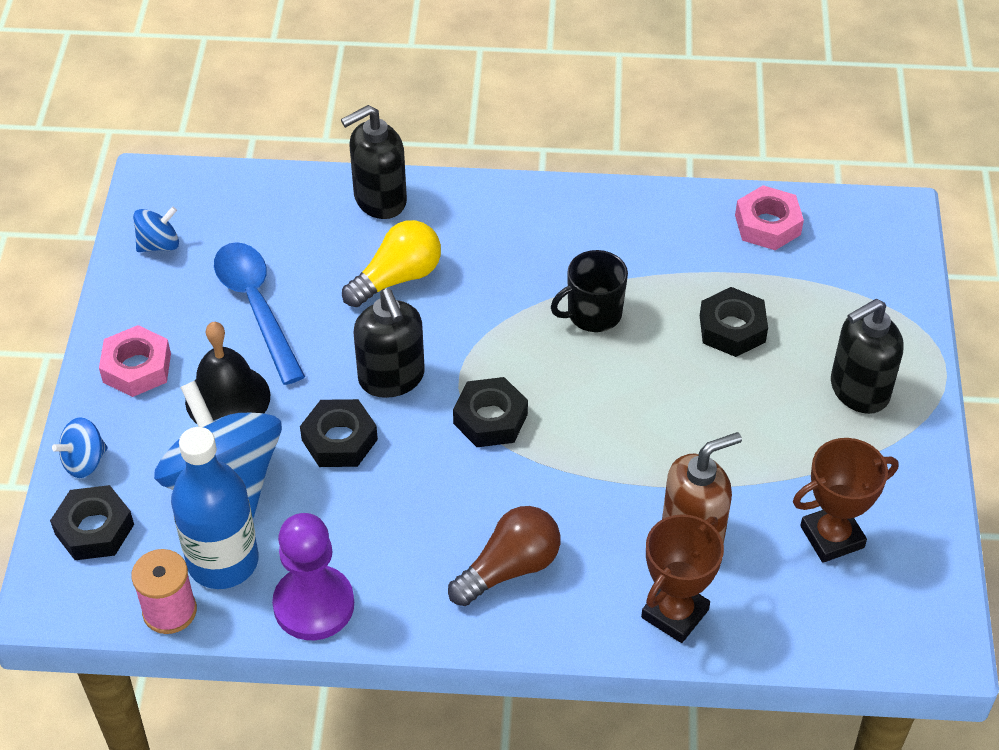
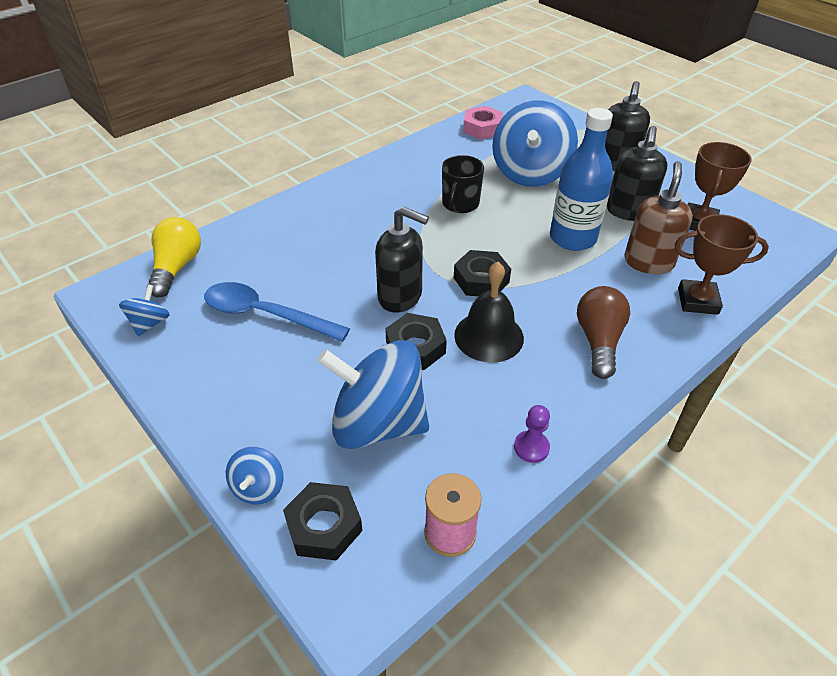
camera: 45 degrees left, 5 degrees down
pink nut [99,325,171,397] -> none
blue bottle [171,427,259,589] -> blue bottle moved to [550,108,613,251]
black bell [185,322,270,424] -> black bell moved to [454,262,524,363]
purple pawn [272,513,354,640] -> purple pawn [514,405,550,463], size x0.50
black soap dispenser [341,105,407,219] -> black soap dispenser moved to [607,126,668,221]
yellow light bulb [342,220,441,307] -> yellow light bulb moved to [147,217,201,297]
brown trophy [641,514,724,643] -> brown trophy turned 75 degrees counterclockwise [674,214,769,315]
black nut [700,287,768,357] -> blue spinning top [492,101,578,187]

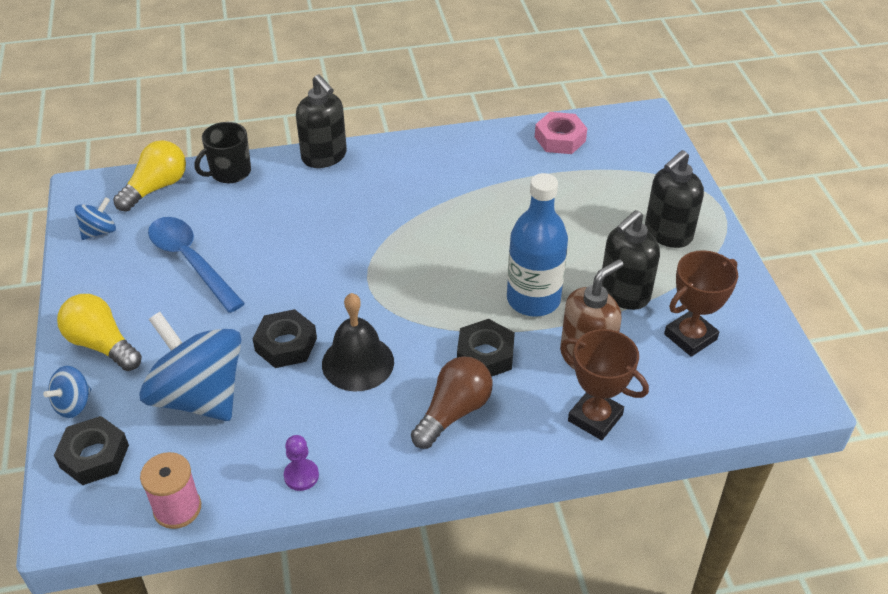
camera: 30 degrees right, 0 degrees up
black soap dispenser [375,206,429,313] -> black soap dispenser moved to [296,74,347,168]
black mug [442,155,484,213] -> black mug moved to [195,122,251,183]
black nut [454,250,511,296] -> black nut moved to [457,319,515,377]
blue spinning top [492,101,578,187] -> none
none -> yellow light bulb [57,294,142,371]

